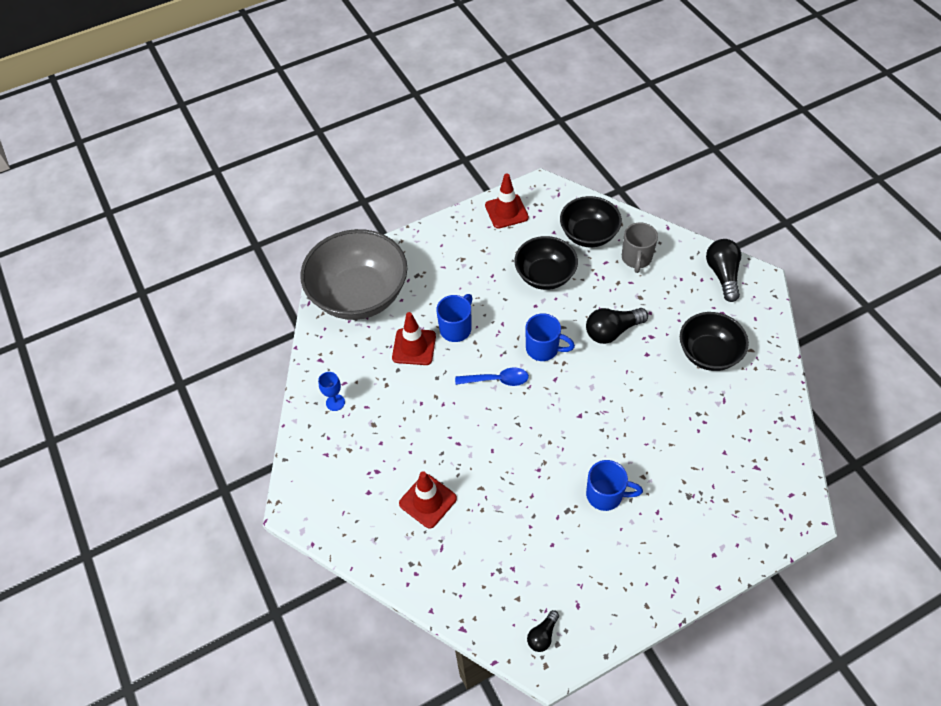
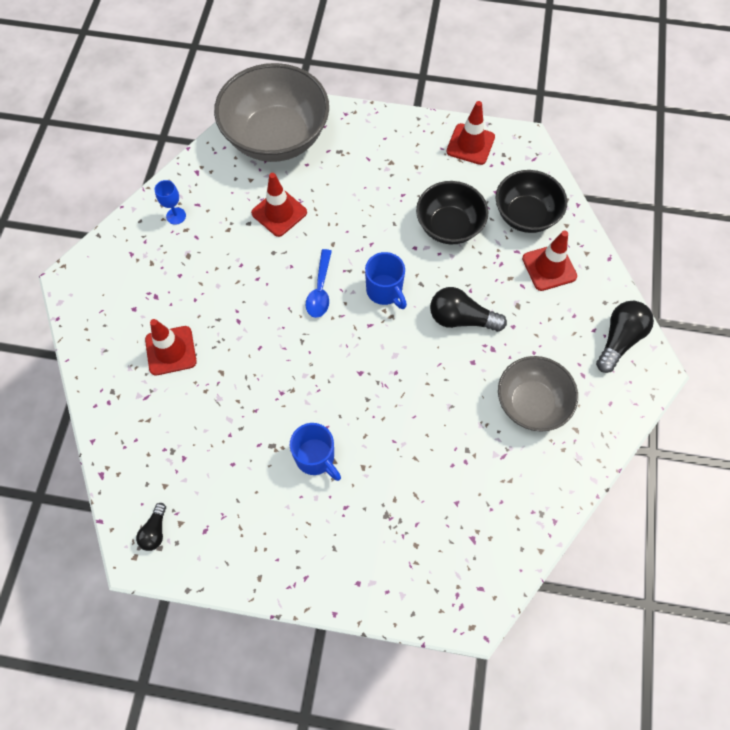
camera: 35 degrees right, 10 degrees up
blue mug [436,294,472,342] -> none
blue spoon [455,367,529,386] -> blue spoon turned 60 degrees clockwise [306,249,332,318]
black light bulb [527,610,559,652] -> black light bulb turned 60 degrees counterclockwise [136,503,166,551]
grey mug [622,223,658,273] -> red traffic cone [522,231,577,291]
black bowl [680,312,749,371] -> grey bowl [498,356,578,432]

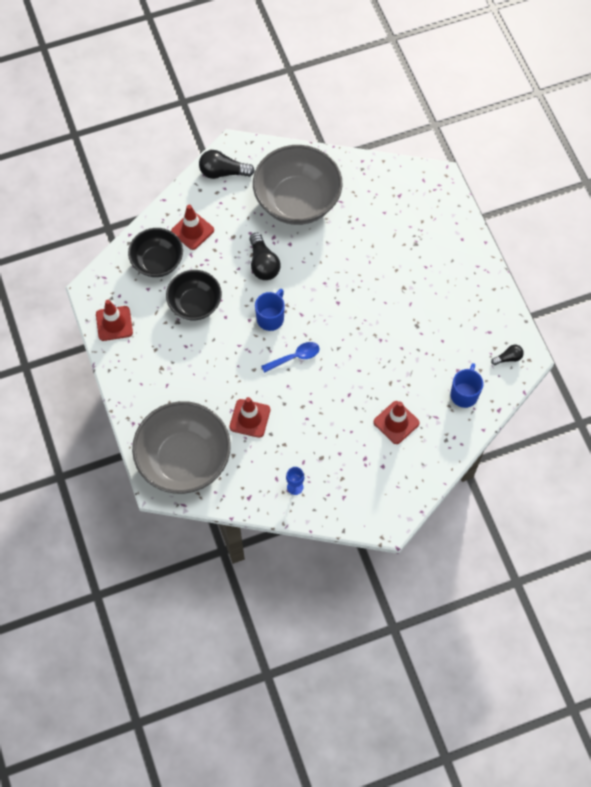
camera: 120 degrees left, 0 degrees up
blue mug [290,423,341,481] -> blue mug moved to [450,363,484,408]
grey bowl [498,356,578,432] -> grey bowl [253,145,343,225], size x1.65

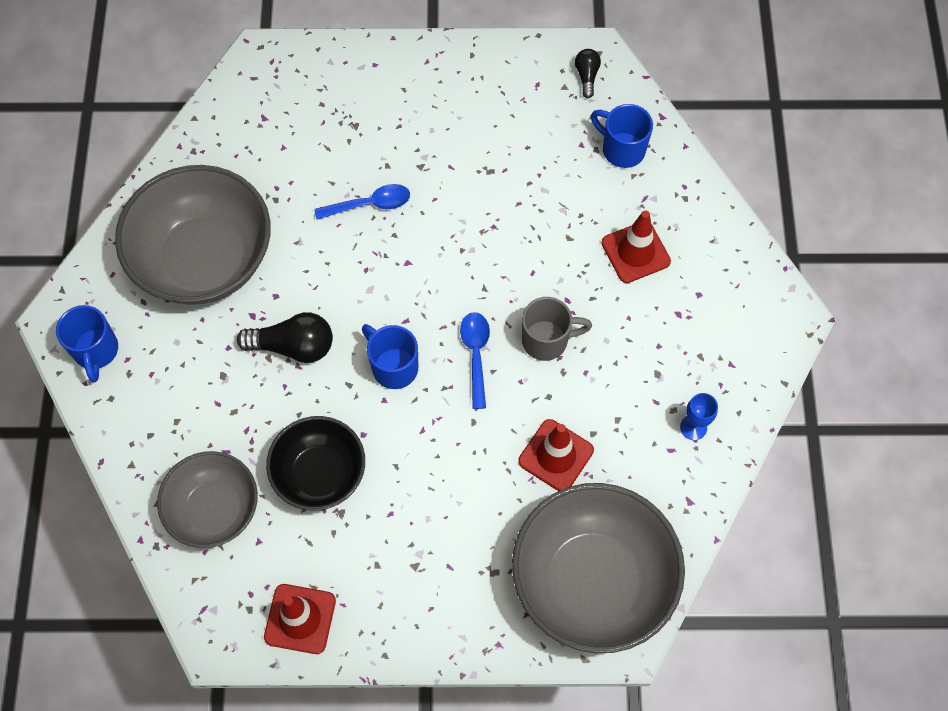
camera: 70 degrees left, 0 degrees up
black bowl [128,228,183,277] -> grey bowl [157,451,258,548]
red traffic cone [171,204,214,250] -> none
black light bulb [199,150,255,179] -> blue mug [56,305,118,382]
none -> blue spoon [314,184,410,220]
none -> grey mug [522,297,592,361]

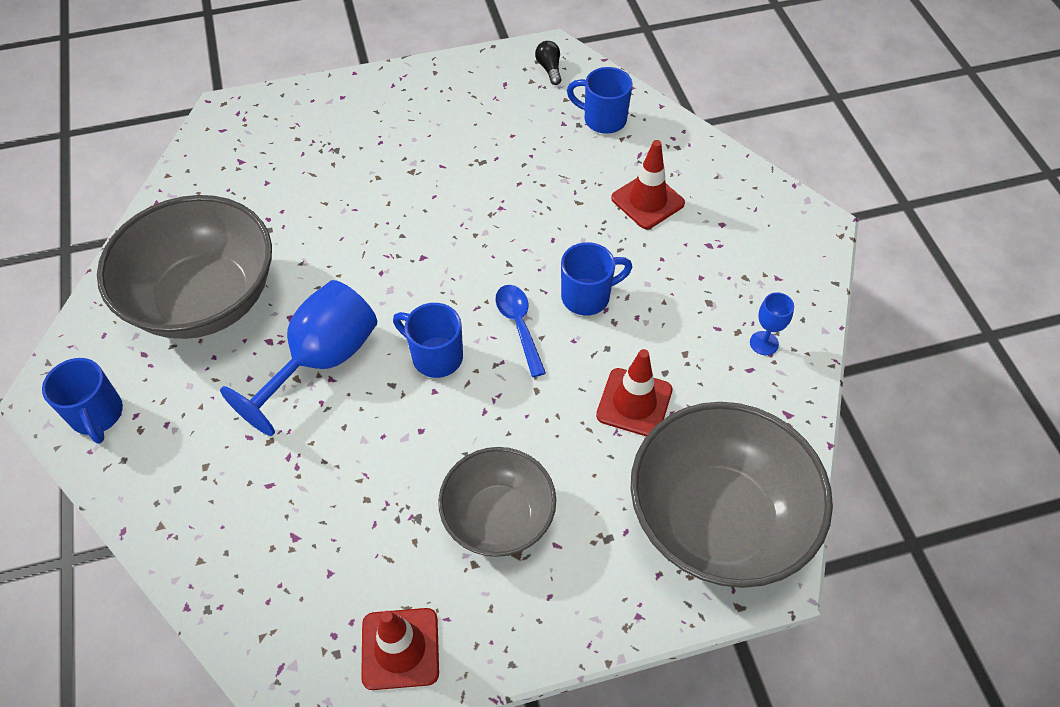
camera: 15 degrees left, 10 degrees down
grey bowl [157,451,258,548] -> grey bowl moved to [438,447,556,557]
black light bulb [237,312,333,363] -> blue goblet [220,280,377,436]
black bowl [266,416,365,511] -> none
blue spoon [314,184,410,220] -> none
grey mug [522,297,592,361] -> blue mug [561,242,632,316]

